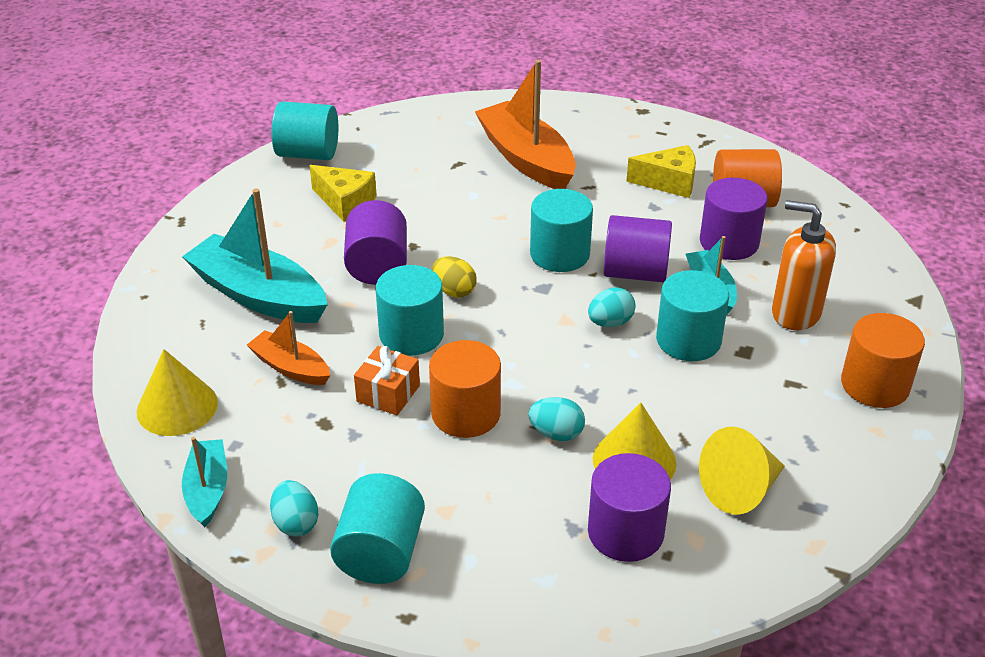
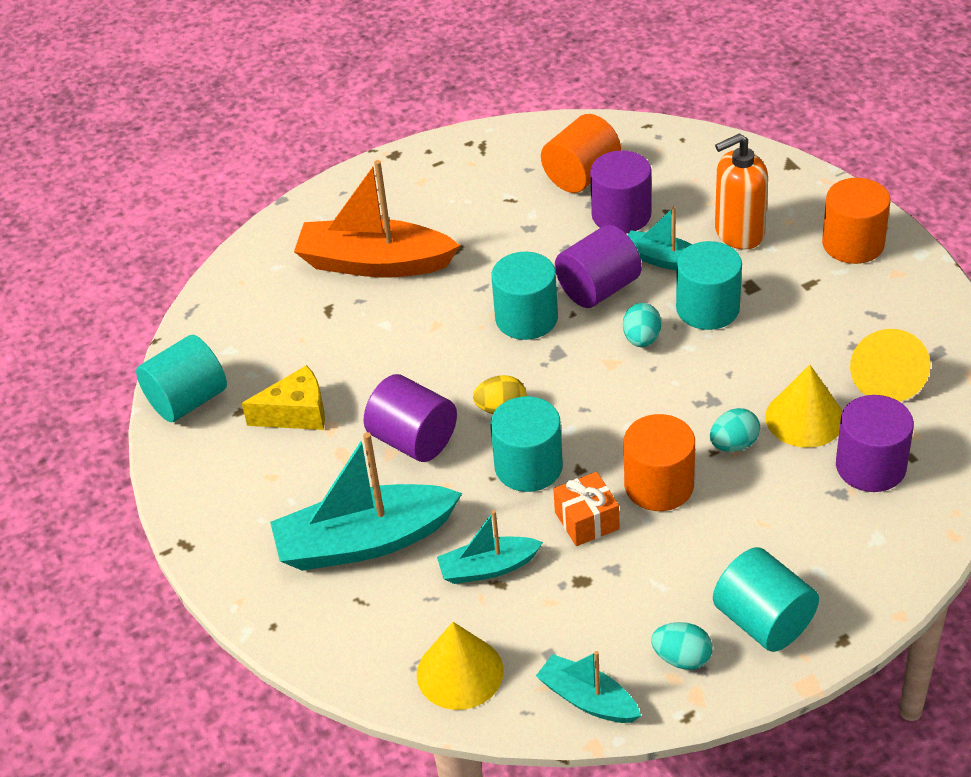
camera: 45 degrees left, 5 degrees up
orange boat [247,311,331,385] -> turquoise boat [437,510,543,584]
yellow cheese [626,145,696,198] -> none

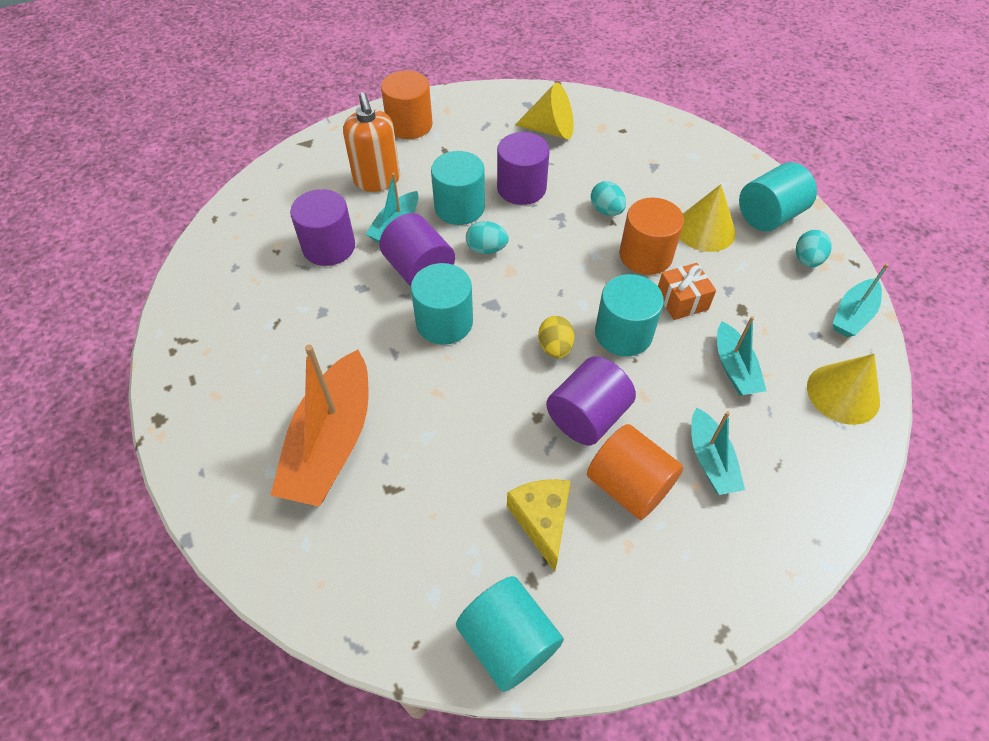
camera: 90 degrees left, 10 degrees up
turquoise boat [270,432,462,571] -> turquoise boat [691,408,745,495], size x0.54
orange cylinder [541,114,621,193] -> orange cylinder moved to [587,424,684,520]
yellow cone [765,365,842,447] -> yellow cone moved to [680,184,736,252]
purple cylinder [836,395,914,492] -> purple cylinder moved to [497,132,549,205]

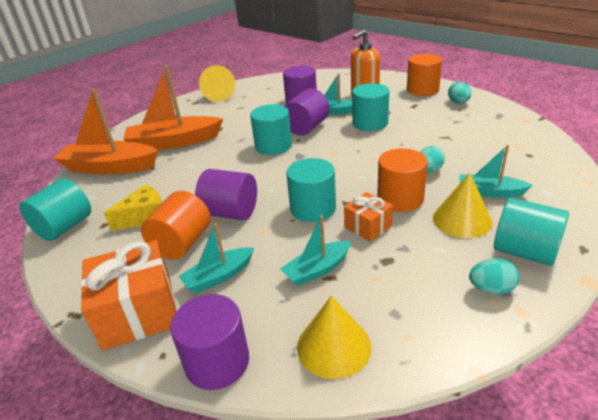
camera: 70 degrees right, 20 degrees down
turquoise egg [466,221,509,254] -> turquoise egg moved to [448,82,471,103]
purple cylinder [497,132,549,205] -> purple cylinder moved to [170,294,249,390]
yellow cone [515,83,573,139] -> yellow cone moved to [199,65,235,102]
yellow egg [538,316,575,359] -> none
turquoise boat [833,263,889,337] -> turquoise boat moved to [459,145,533,198]
none -> orange boat [53,89,158,174]
none -> orange gift [81,240,176,351]

